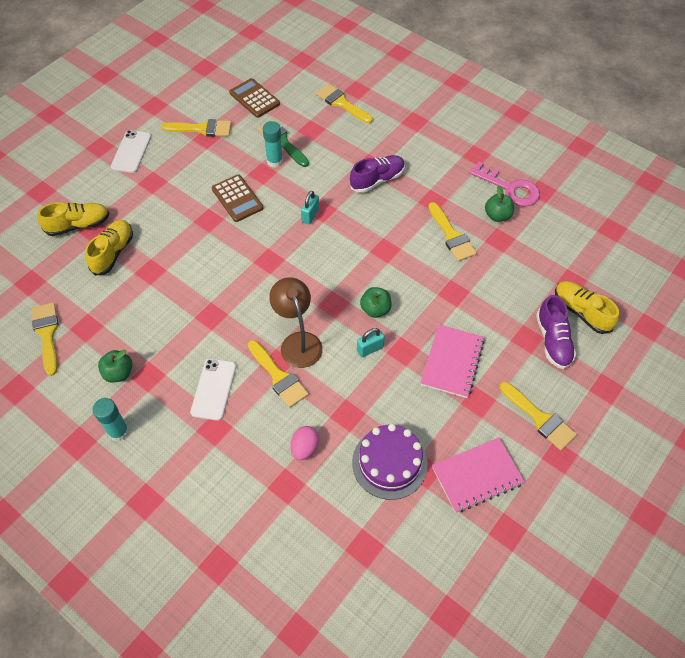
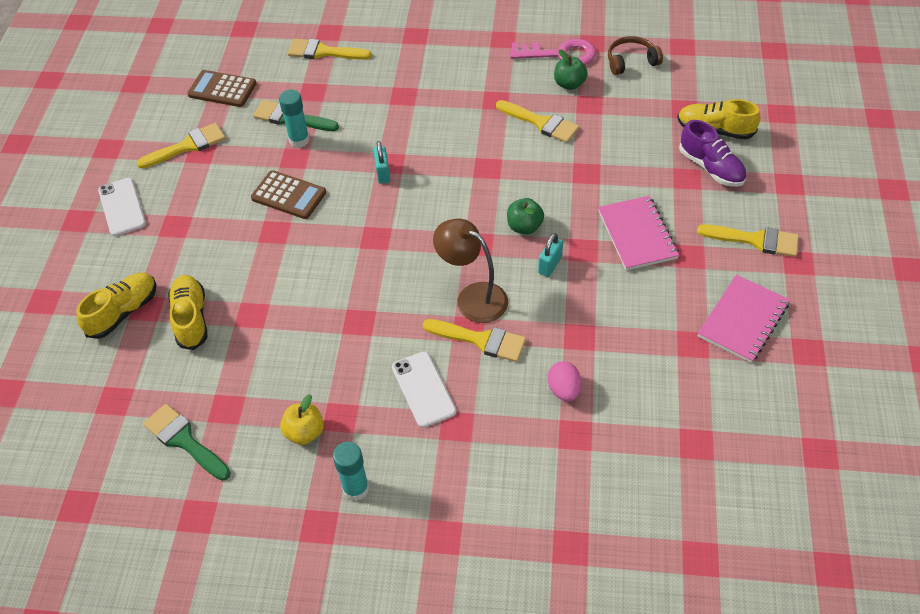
camera: 30 degrees left, 5 degrees down
yellow brush [32,302,59,376] -> green brush [143,404,231,481]
green apple [98,350,133,382] -> yellow apple [280,394,324,445]
purple shoe [350,155,405,193] -> none
purple cake [352,424,428,500] -> none
none -> brown headphones [608,36,663,75]

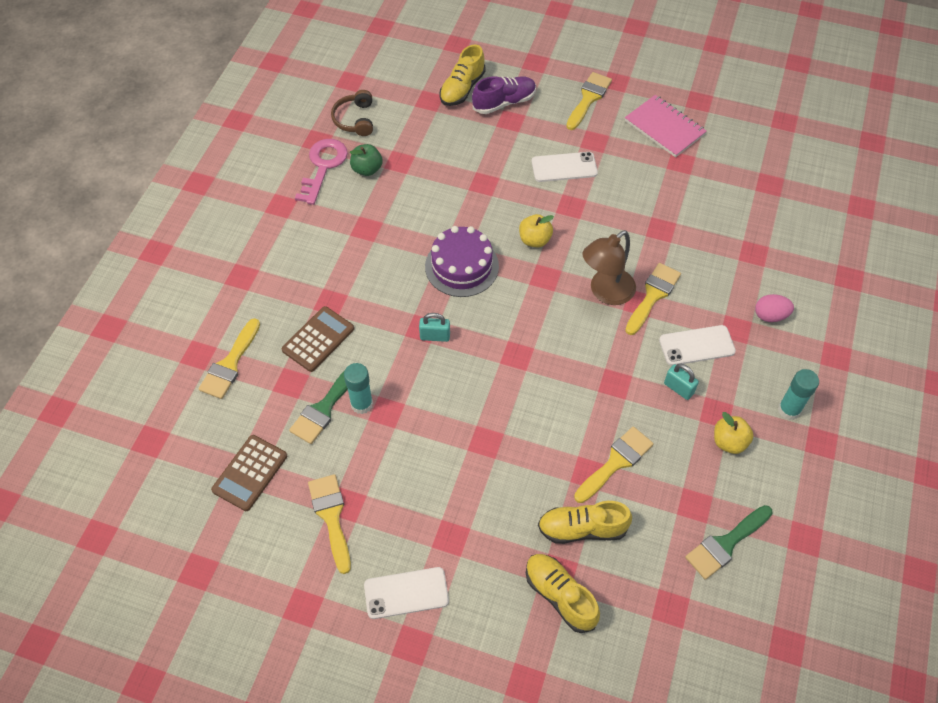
camera: 80 degrees left, 5 degrees up
brown calculator [251,170,326,219] -> brown calculator moved to [282,306,354,372]
yellow brush [496,100,579,143] -> yellow brush moved to [574,426,654,503]
green apple [507,198,544,234] -> yellow apple [519,214,554,247]
turquoise padlock [538,233,563,277] -> turquoise padlock moved to [664,364,699,400]
pink egg [548,361,581,401] -> pink egg moved to [755,294,794,322]
pink notebook [598,196,679,271] -> white phone [532,152,598,182]
none -> purple cake [425,226,499,297]

